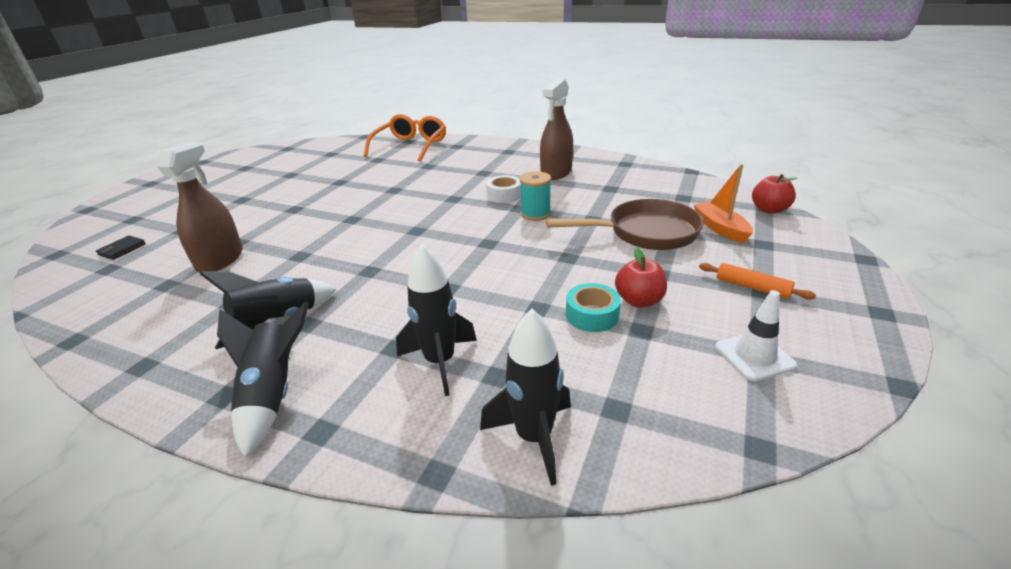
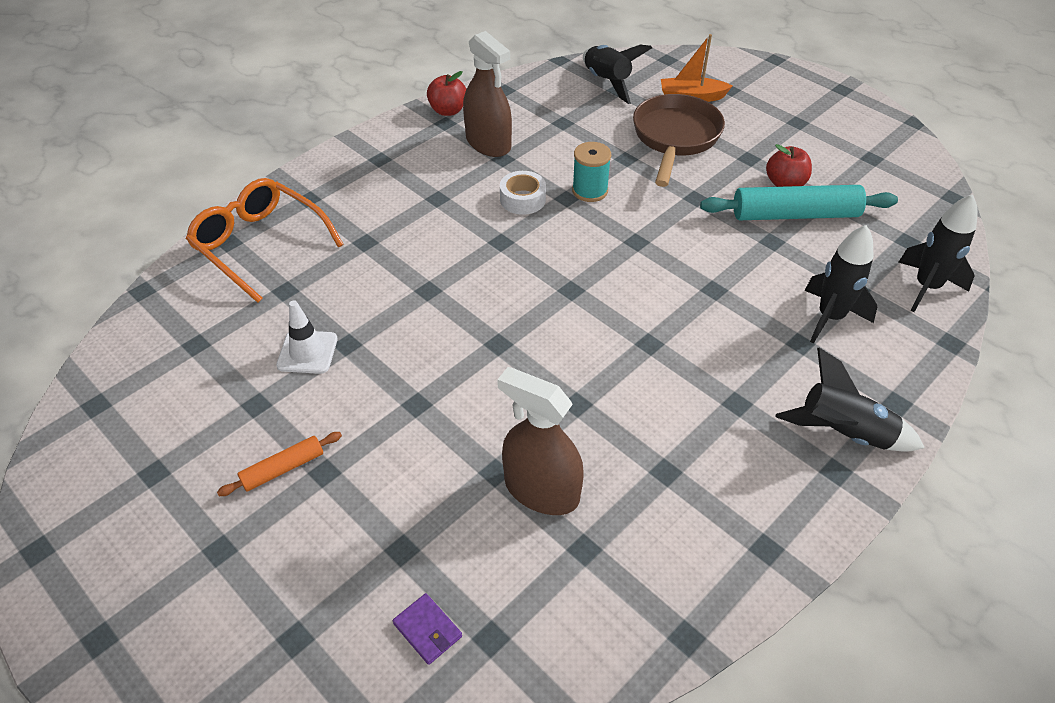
camera: 70 degrees left, 15 degrees up
black wallet [96,236,146,260] -> purple wallet [393,593,462,665]
black rocket [200,271,337,349] -> black rocket moved to [583,45,652,104]
turquoise tape [566,283,621,332] -> turquoise rolling pin [700,185,898,220]
orange rolling pin [699,263,816,300] -> orange rolling pin moved to [217,432,342,496]
white traffic cone [715,290,797,382] -> white traffic cone moved to [276,300,338,374]
red apple [752,174,797,214] -> red apple moved to [427,71,466,116]

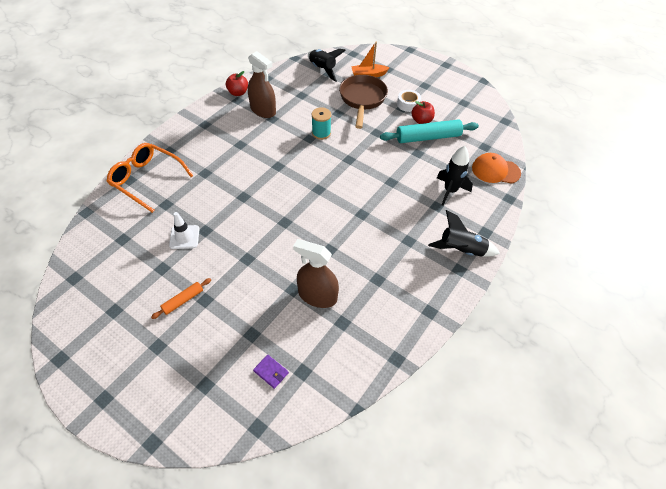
camera: 10 degrees left, 5 degrees up
white tape [500,171,546,215] -> white tape moved to [397,90,421,112]
black rocket [898,194,978,312] -> orange cap [472,153,521,184]

